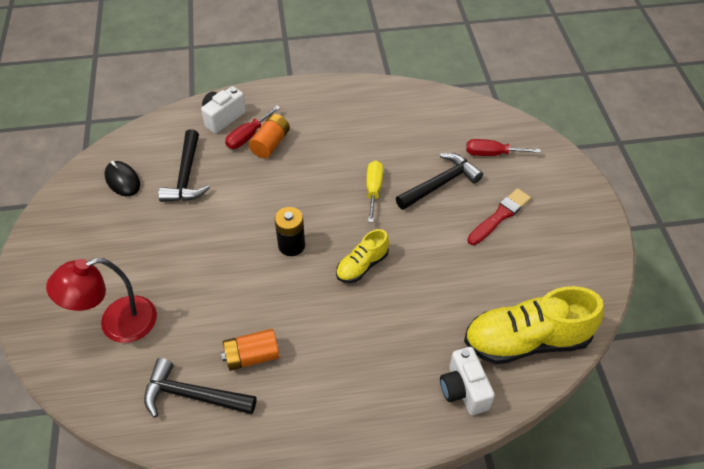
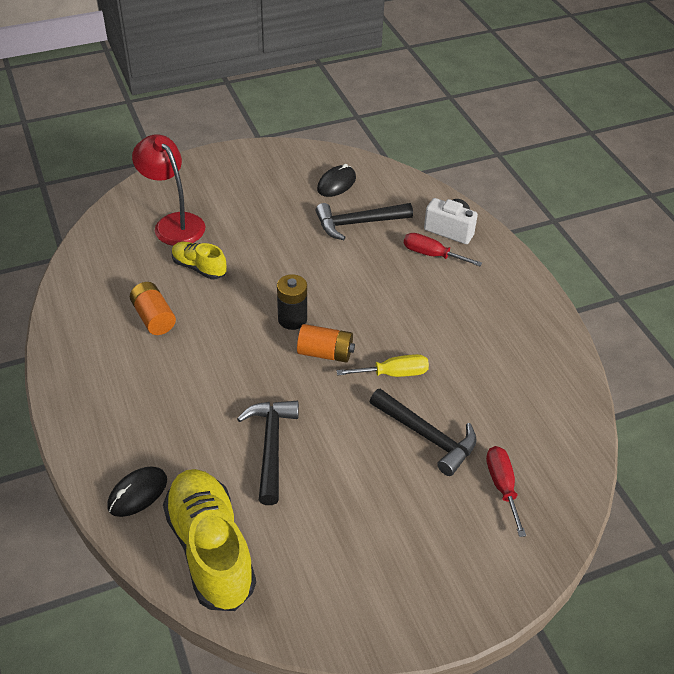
camera: 75 degrees right, 5 degrees down
black hammer [144,358,257,418] -> black hammer moved to [237,401,299,505]
orange battery [249,114,290,159] -> orange battery moved to [297,324,355,362]
yellow shoe [336,229,389,283] -> yellow shoe moved to [172,242,227,279]
white camera [440,347,495,415] -> black mouse [107,467,167,517]
red brush [467,188,531,245] -> none

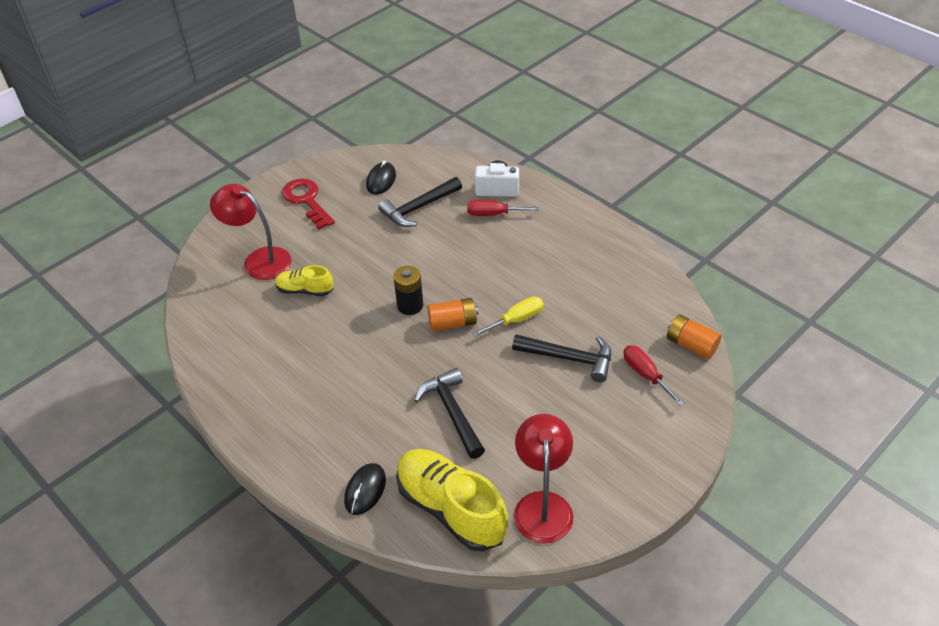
camera: 20 degrees left, 0 degrees up
orange battery [130,282,176,335] -> orange battery moved to [667,314,722,359]
none -> red key [282,178,335,229]
none -> red lamp [514,414,573,544]

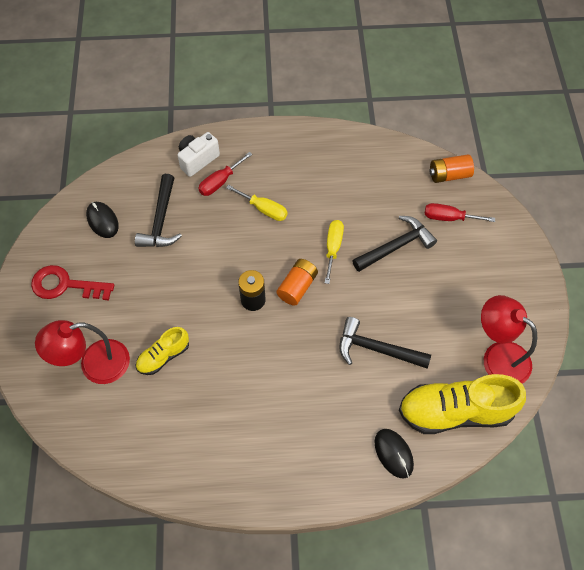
camera: 50 degrees left, 15 degrees up
none -> yellow screwdriver [226,185,288,221]

